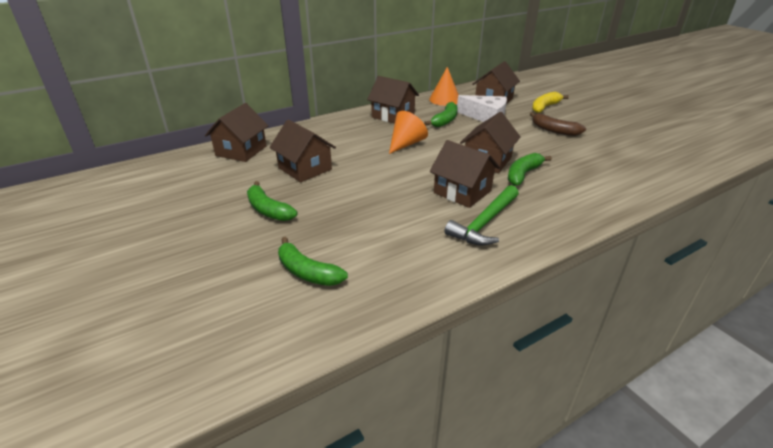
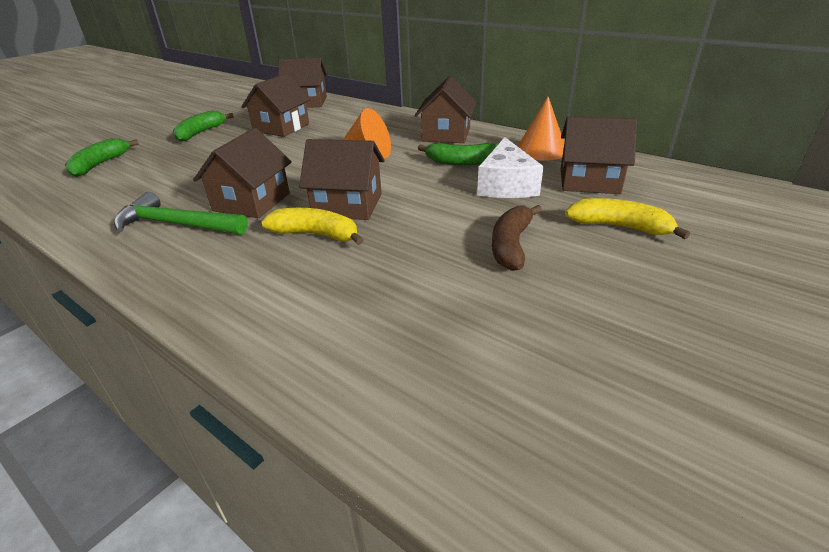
camera: 70 degrees right, 0 degrees up
green banana [508,153,552,186] -> yellow banana [261,208,363,245]

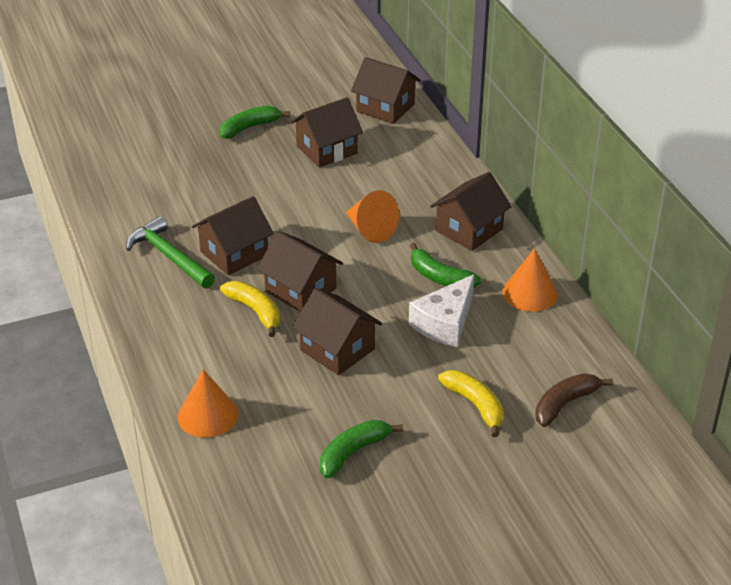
camera: 30 degrees right, 5 degrees up
green banana [65,138,139,177] -> green banana moved to [320,420,403,478]
brown banana [492,205,542,271] -> brown banana moved to [535,373,613,427]
brown house [561,116,637,194] -> brown house moved to [292,288,382,375]
none -> orange cone [178,370,238,438]

